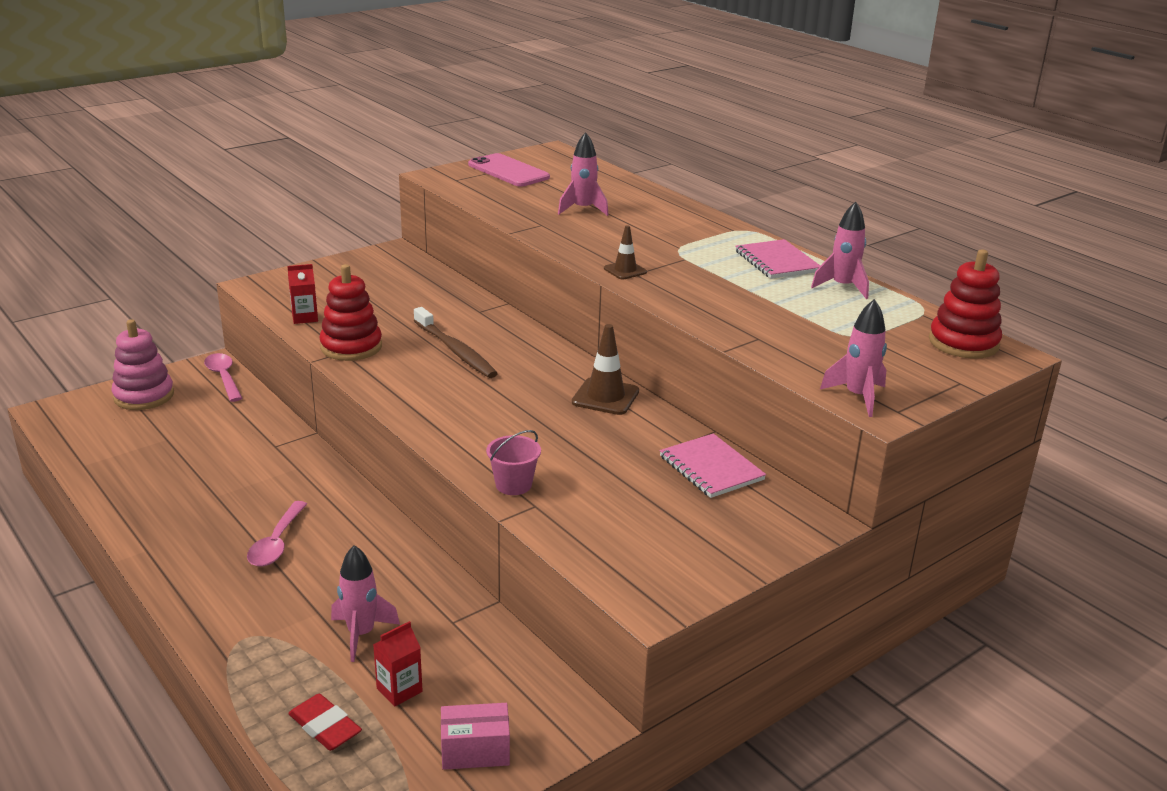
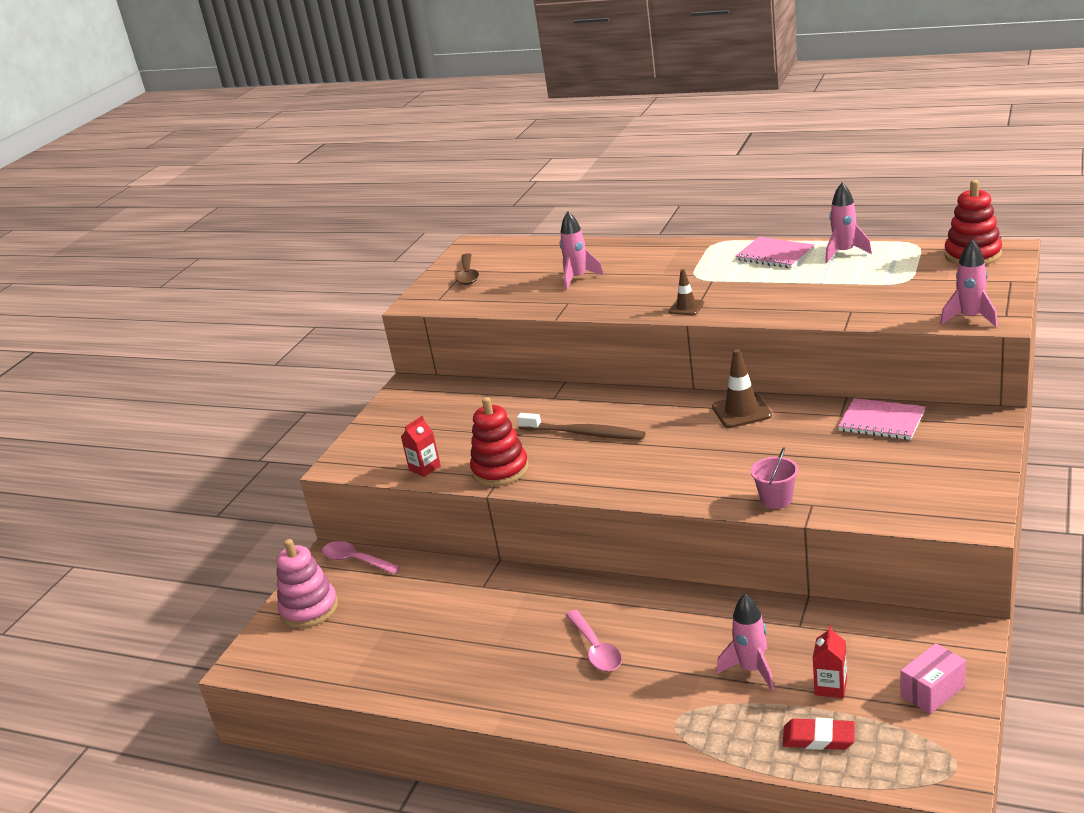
camera: 25 degrees left, 0 degrees up
pink phone [468,153,550,187] -> brown spoon [456,253,479,285]

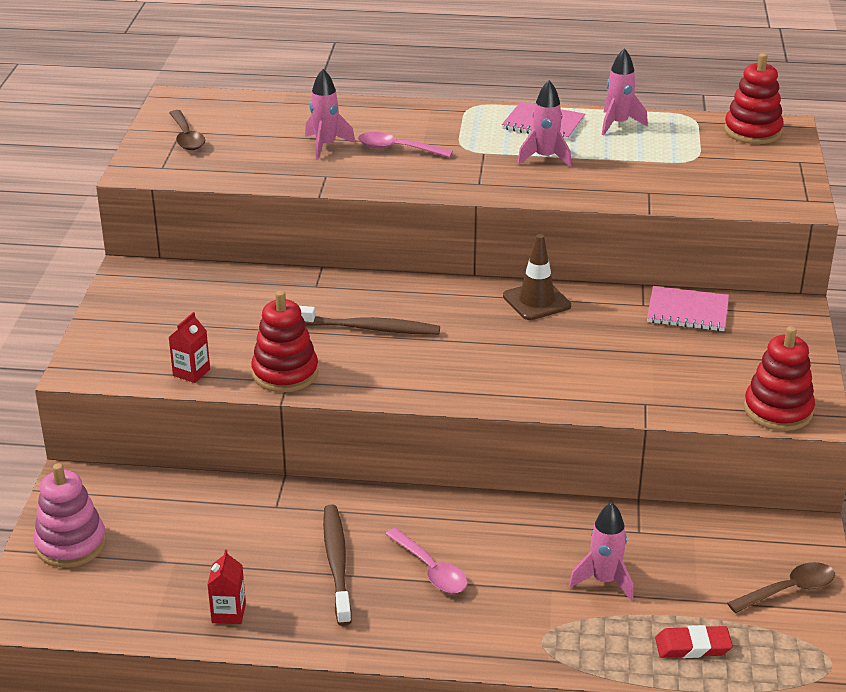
camera: 20 degrees left, 5 degrees up
pink spoon [322,541,400,574] -> pink spoon moved to [358,132,453,158]
brown traffic cone [669,269,704,315] -> none
pink bucket [751,447,799,509] -> none
red carton [813,625,847,698] -> red carton moved to [207,549,246,624]
pink box [900,643,966,714] -> brown spoon [727,562,835,613]
pink rocket [940,240,998,327] -> pink rocket moved to [517,80,572,167]
none -> brown toothbrush [323,504,352,626]
none -> red stacking toy [744,326,815,431]

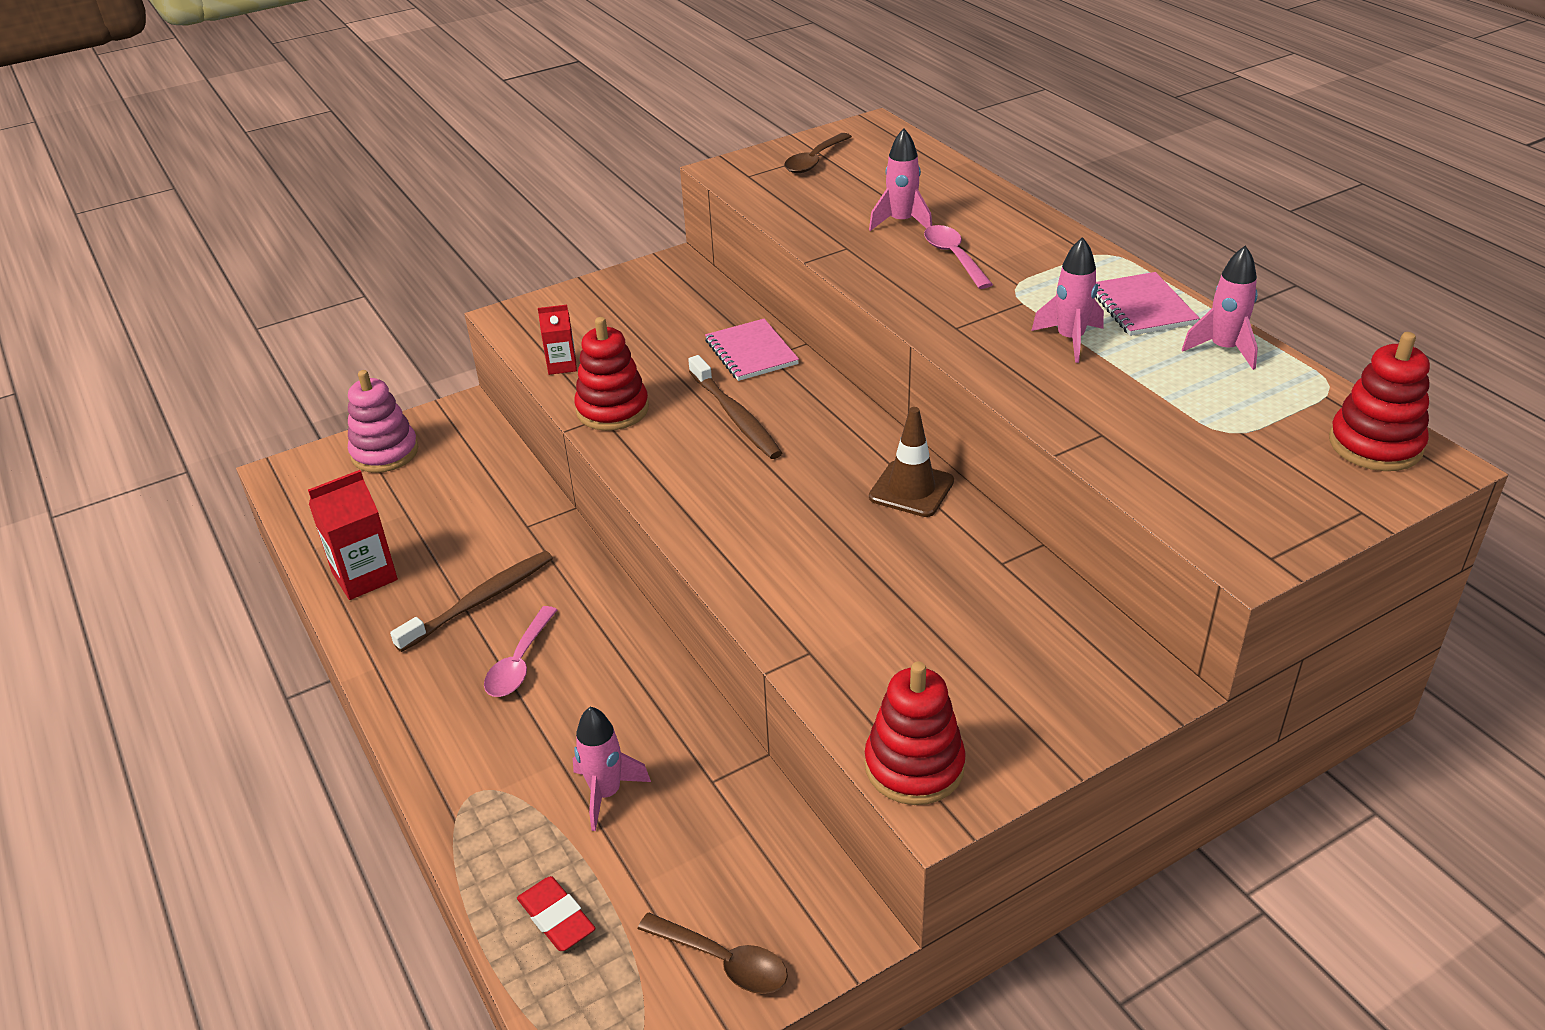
camera: 55 degrees right, 5 degrees up
red carton [207,549,246,624] -> red carton [308,470,398,600], size x1.68
pink notebook [647,286,729,331] -> pink notebook moved to [705,319,799,381]

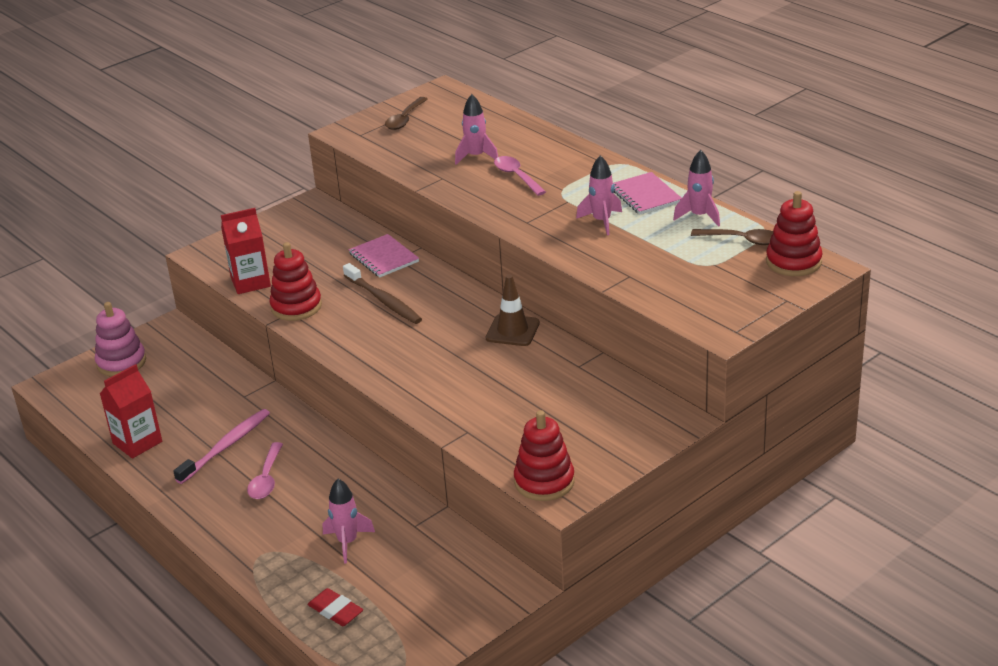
camera: 10 degrees left, 5 degrees down
brown toothbrush [390,551,553,652] -> pink toothbrush [173,409,270,484]
red carton [538,305,577,375] -> red carton [221,208,271,294], size x1.68
brown spoon [638,913,788,994] -> brown spoon moved to [691,229,773,245]

